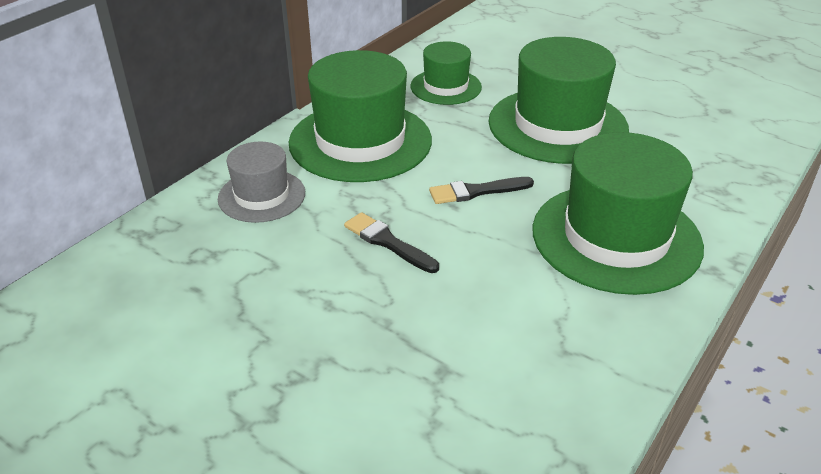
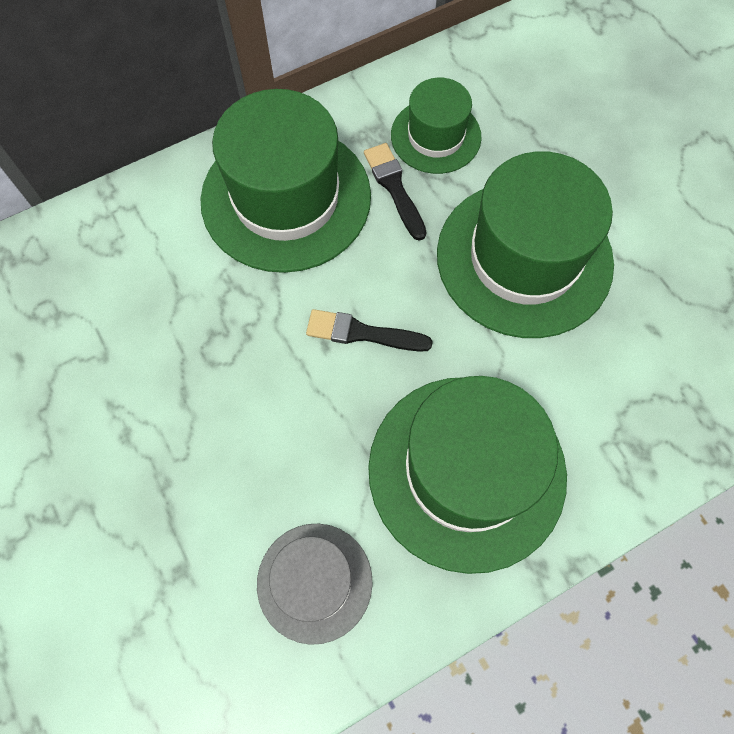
camera: 25 degrees right, 30 degrees up
grey hat [218,141,305,223] -> grey hat moved to [257,524,373,645]
black brush [344,212,439,273] -> black brush moved to [364,143,427,241]

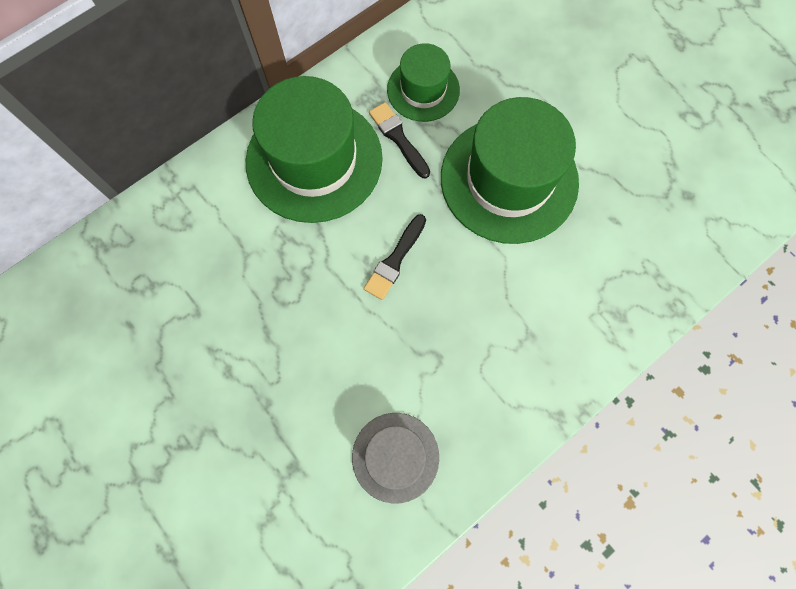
camera: 10 degrees left, 5 degrees up
black brush [306,309,433,352] -> black brush turned 60 degrees counterclockwise [364,214,426,300]
green hat [368,376,567,574] -> none

